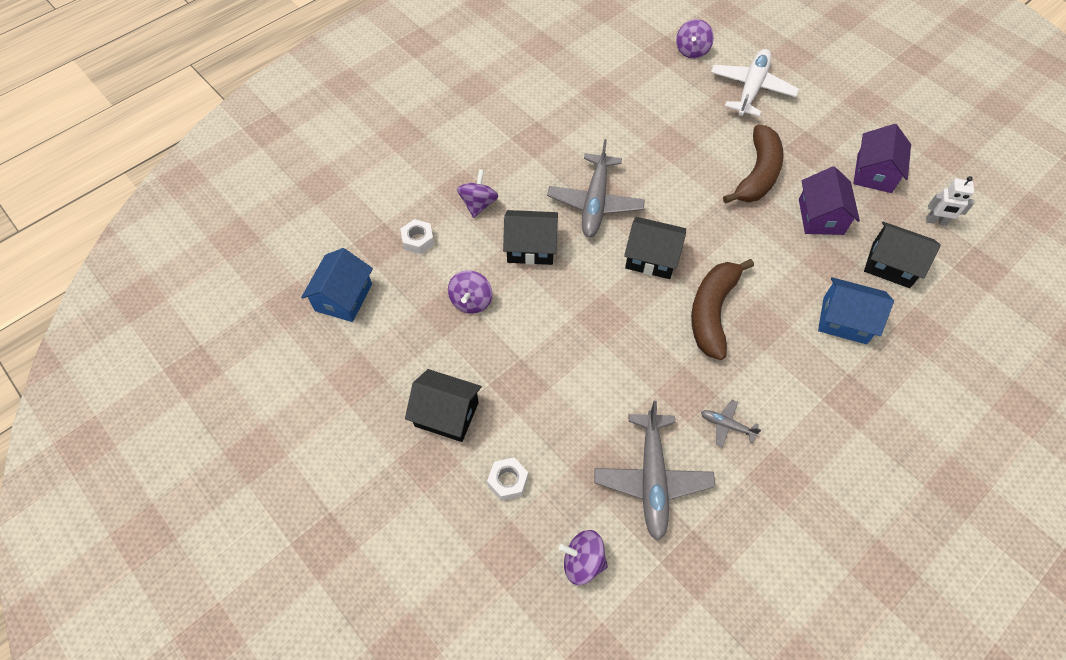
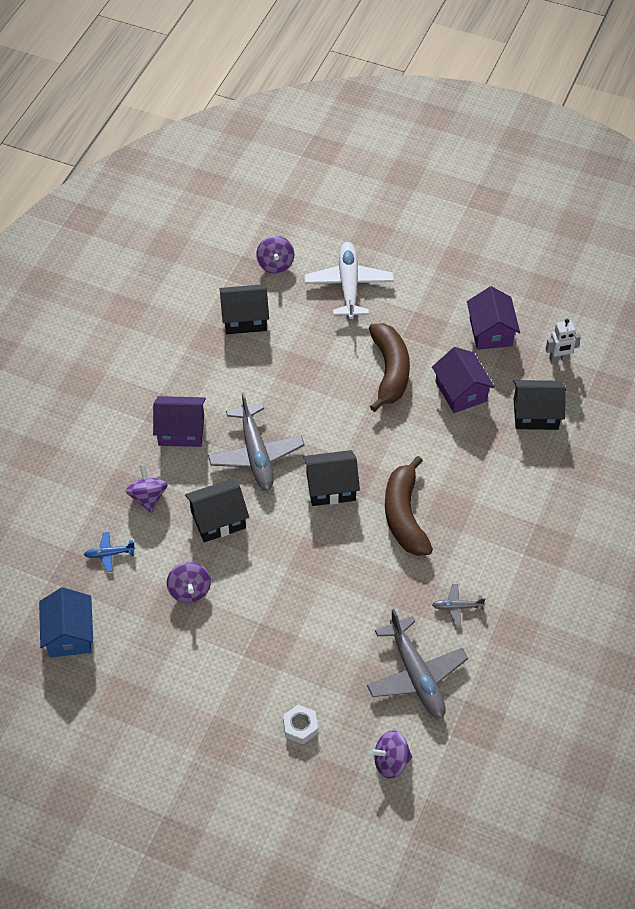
camera: 25 degrees left, 5 degrees down
white nut [400,219,434,254] -> blue plane [84,532,135,572]
black house [405,369,482,442] -> black house moved to [220,284,269,334]
blue house [818,277,894,344] -> none
none -> purple house [153,396,206,447]

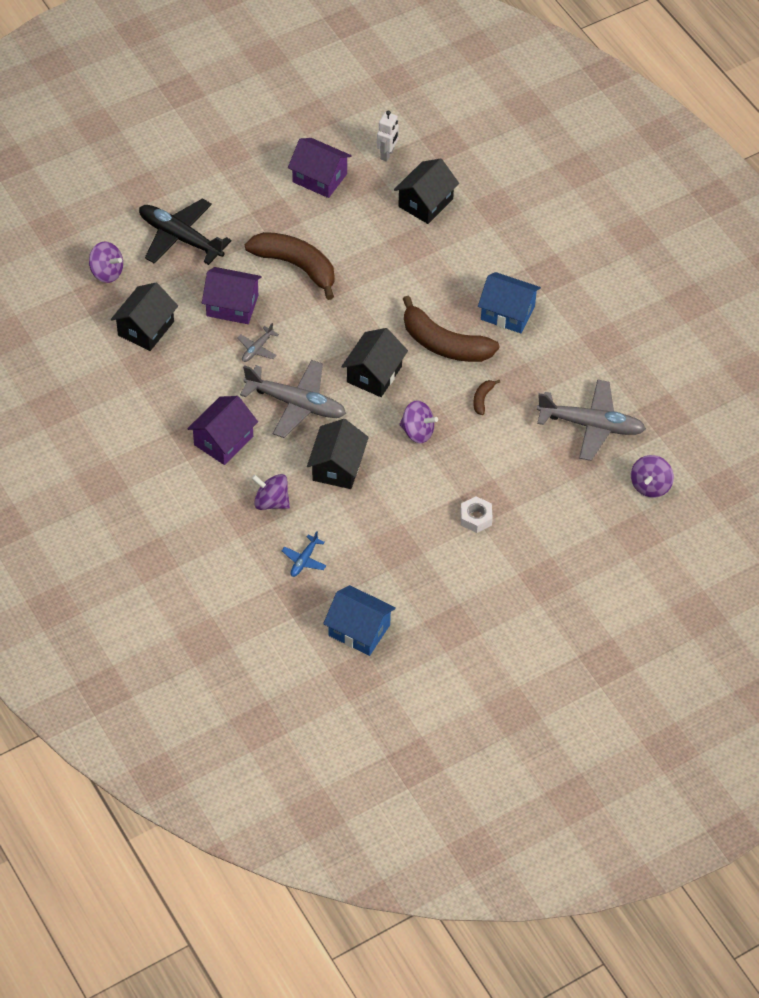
camera: 55 degrees left, 0 degrees up
purple spinning top [167,562,211,603] -> purple spinning top moved to [400,400,438,443]
white nut [283,705,318,745] -> white nut moved to [460,496,493,533]
white plane [304,242,394,319] -> black plane [139,198,232,265]
purple house [432,347,495,413] -> purple house moved to [202,267,262,324]
grey plane [432,584,486,626] -> grey plane moved to [237,323,279,362]
none -> brown banana [473,380,500,415]
none -> blue house [478,272,541,333]

